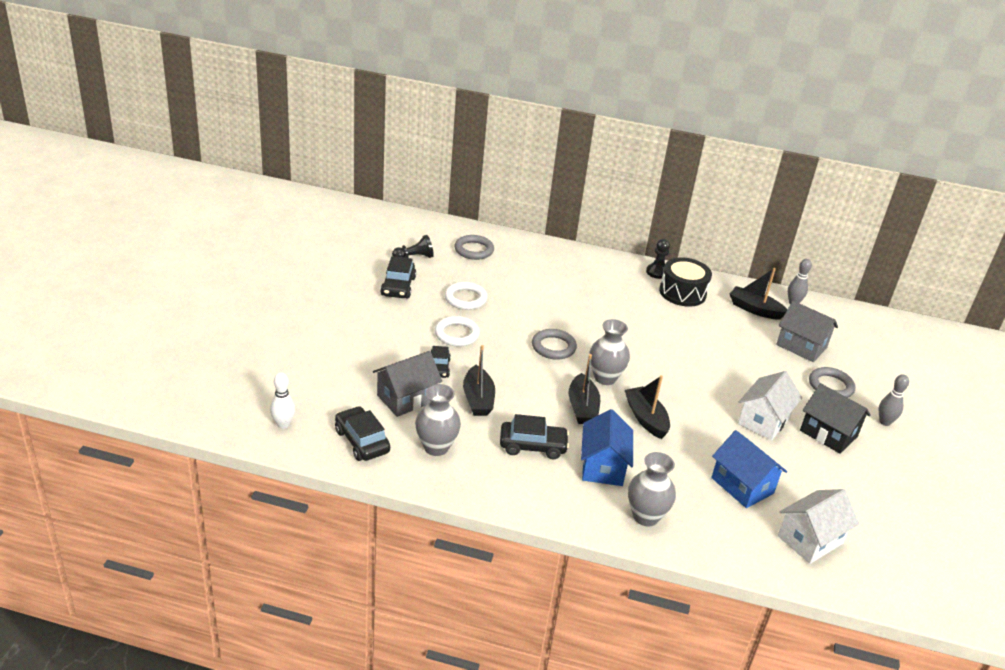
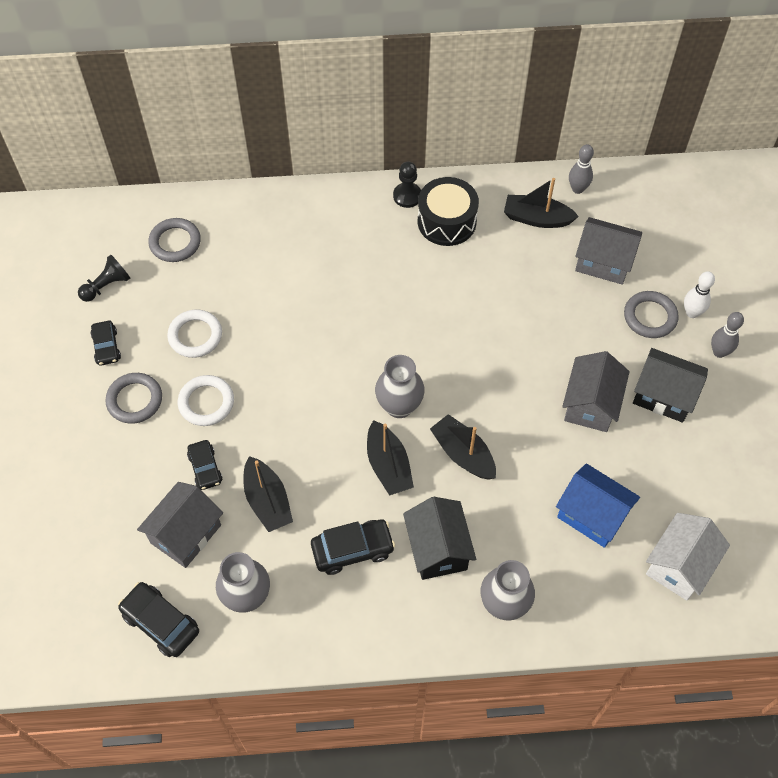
camera: 15 degrees left, 25 degrees up
white bowling pin [270,372,295,429] -> white bowling pin moved to [684,271,715,318]
black car [380,256,416,299] -> black car [90,321,121,366], size x0.67
grey ring [532,329,577,360] -> grey ring moved to [105,373,162,424]
blue house [581,409,633,486] -> black house [403,497,476,580]
white house [738,371,802,441] -> grey house [562,351,630,432]

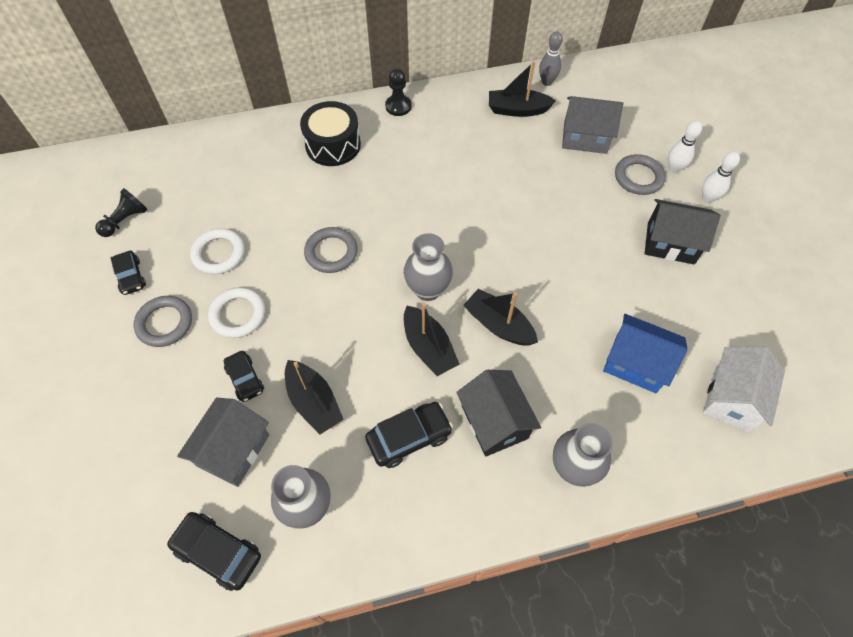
camera: 10 degrees left, 0 degrees up
grey ring [148,218,201,262] -> grey ring moved to [304,227,358,273]
black drum [418,177,479,246] -> black drum moved to [300,101,361,166]
grey house [562,351,630,432] -> none
grey bowling pin [711,312,744,358] -> white bowling pin [702,151,740,203]

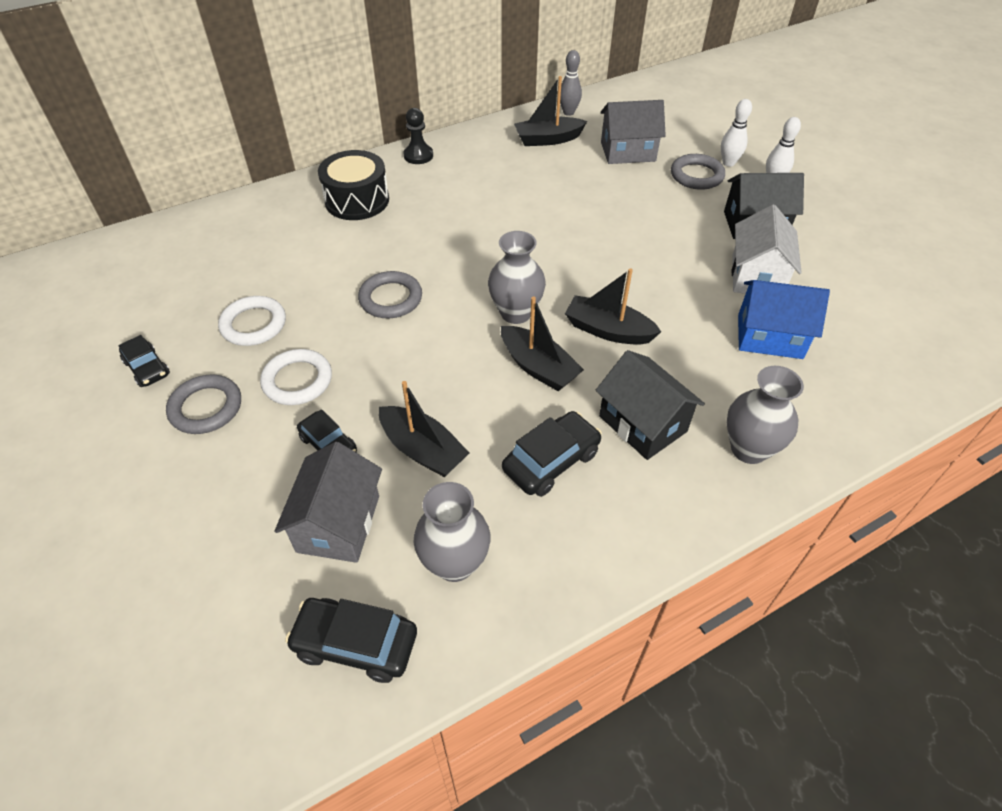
camera: 15 degrees left, 10 degrees down
black pawn [95,188,148,237] -> none
white house [703,346,785,432] -> white house moved to [732,205,802,294]

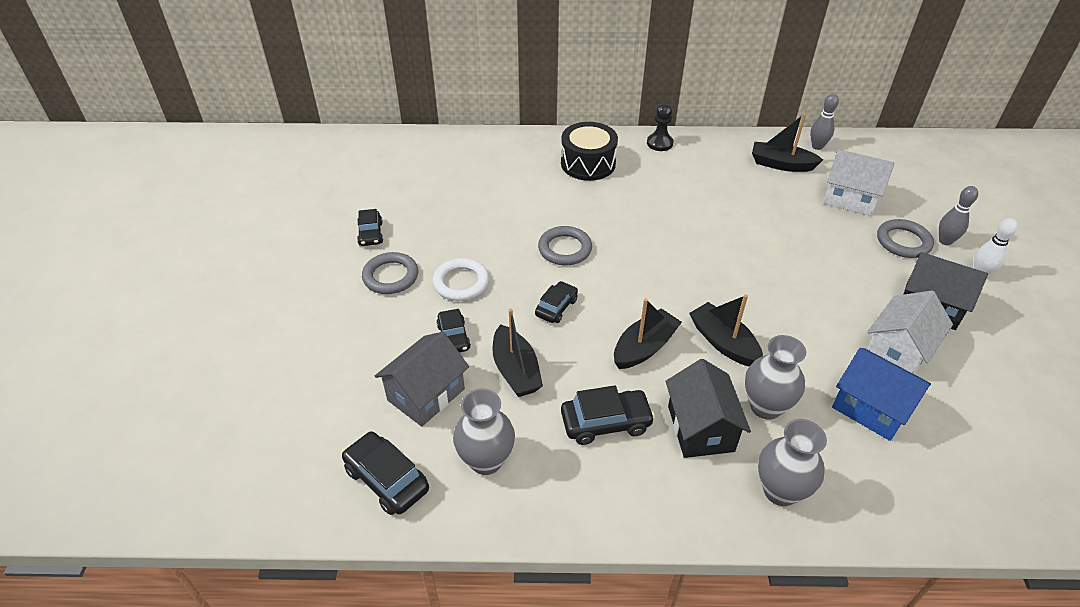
camera: 30 degrees right, 5 degrees down
white ring [218,296,286,346] -> none
grey vase [488,231,546,324] -> grey vase moved to [745,335,806,420]
black boat [501,297,584,391] -> black boat turned 120 degrees counterclockwise [614,299,682,369]
grey house [600,100,666,164] -> white house [823,149,894,216]
white bowling pin [721,99,752,167] -> grey bowling pin [939,186,978,245]
none -> black car [535,281,578,323]

